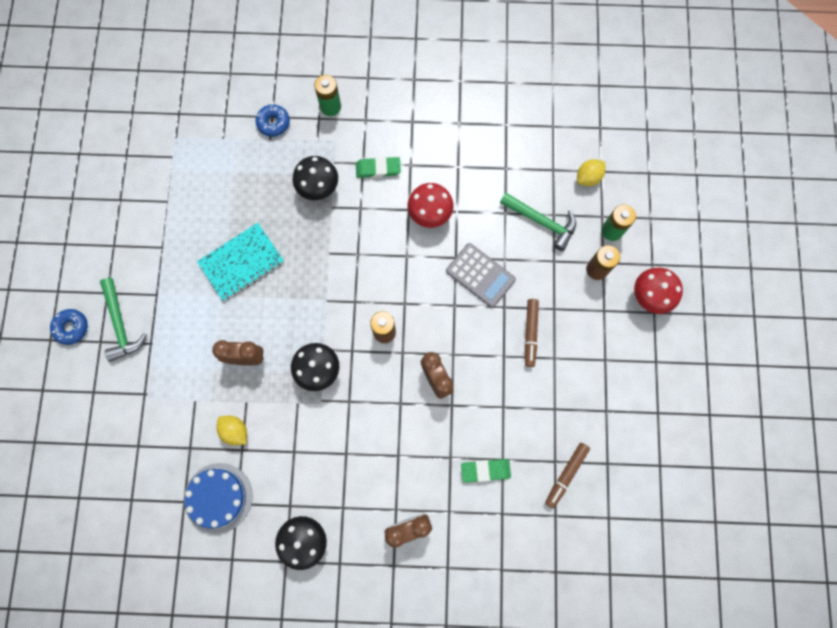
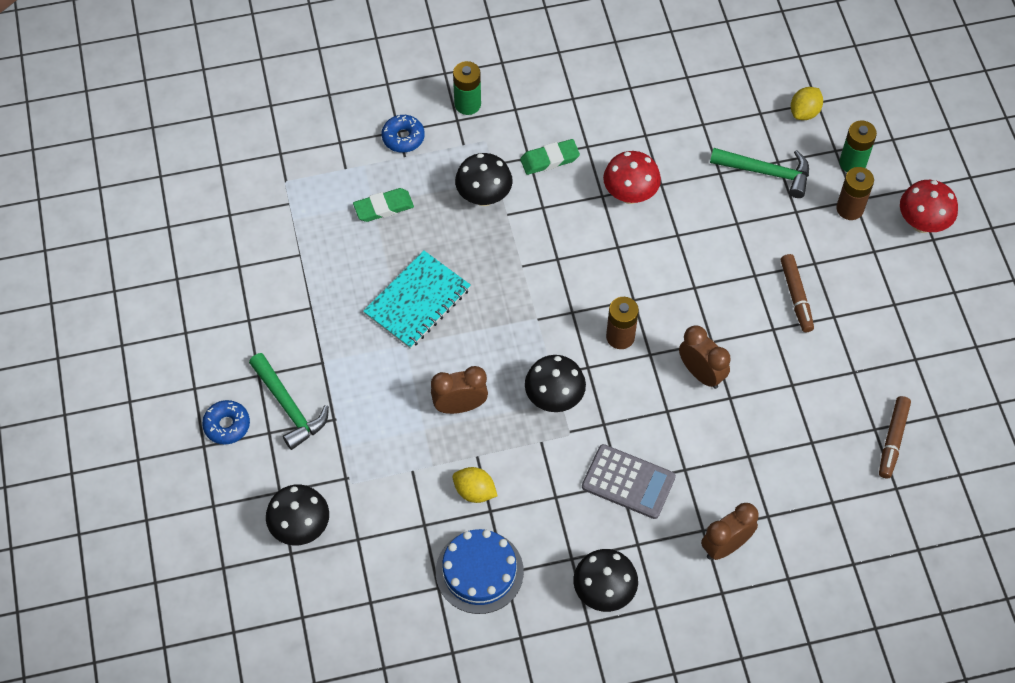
camera: 15 degrees left, 15 degrees down
grey calculator [446,243,516,308] -> grey calculator moved to [582,444,676,519]
green eraser [461,459,511,483] -> green eraser moved to [353,188,414,222]
none -> black mushroom [266,484,329,545]

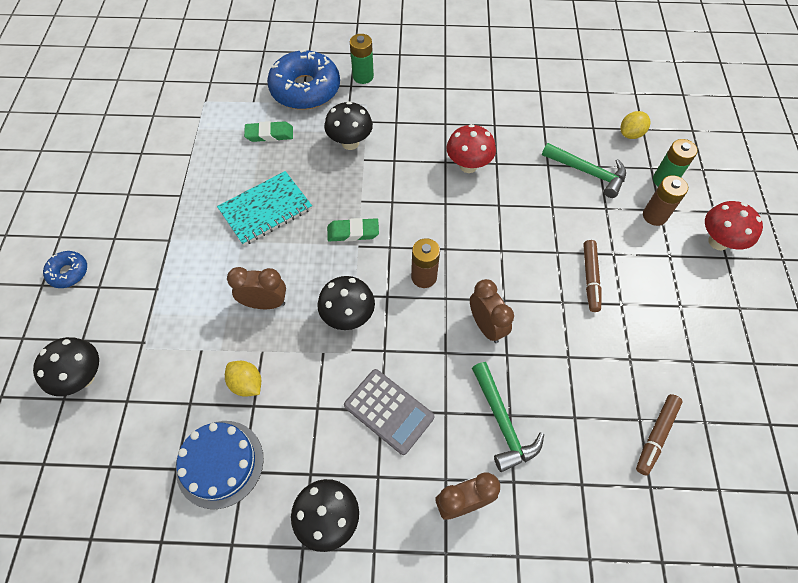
camera: 15 degrees right, 0 degrees up
green hammer [249,353,329,450] -> green hammer moved to [472,362,544,472]
blue donut [382,115,425,153] -> blue donut [267,49,340,110], size x2.09
green eraser [520,139,580,175] -> green eraser moved to [327,218,379,242]

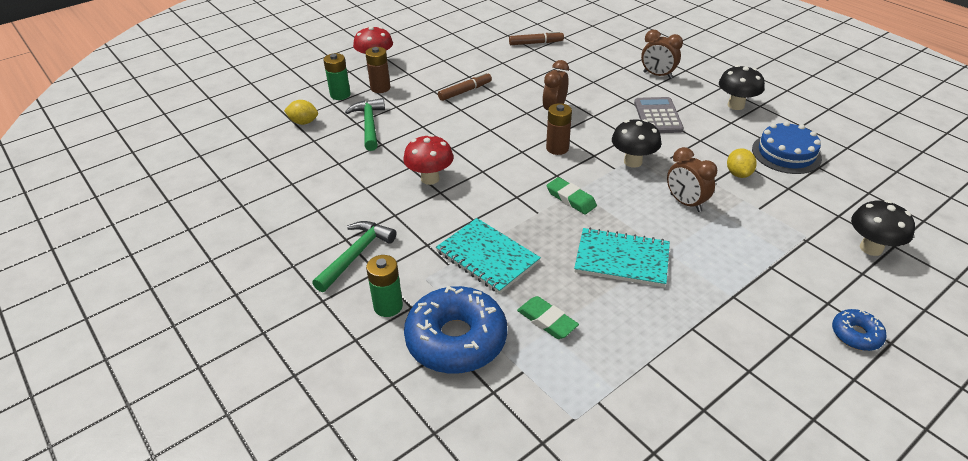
camera: 130 degrees left, 20 degrees down
black mushroom [324,101,373,150] -> turquoise notebook [436,218,541,294]
green hammer [472,362,544,472] -> green hammer moved to [312,221,396,292]

